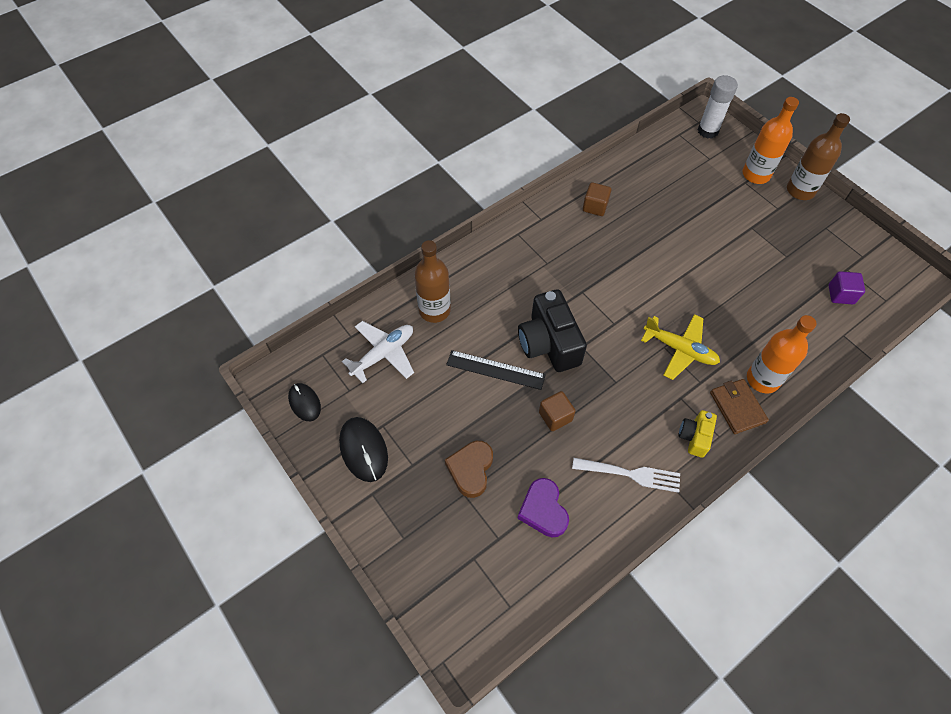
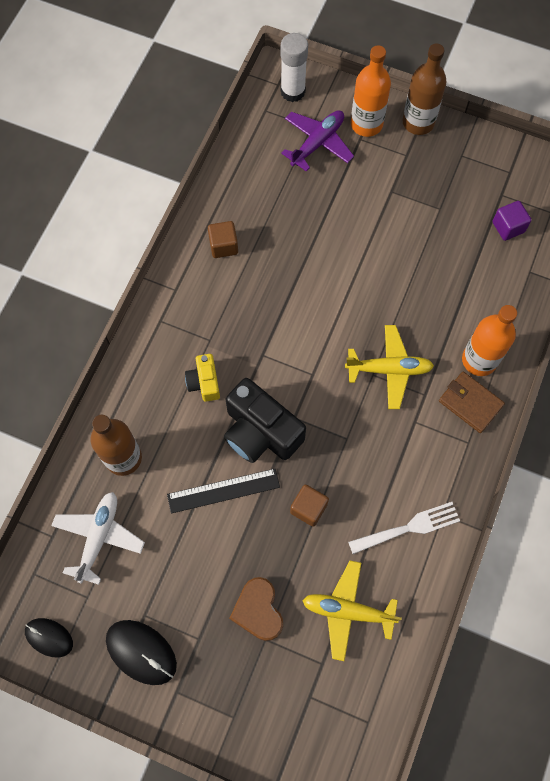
camera: 30 degrees left, 10 degrees up
purple heart [517,478,569,537] -> yellow plane [302,561,402,661]
yellow camera [679,410,717,458] -> yellow camera moved to [185,354,220,402]
none -> purple plane [281,110,354,172]

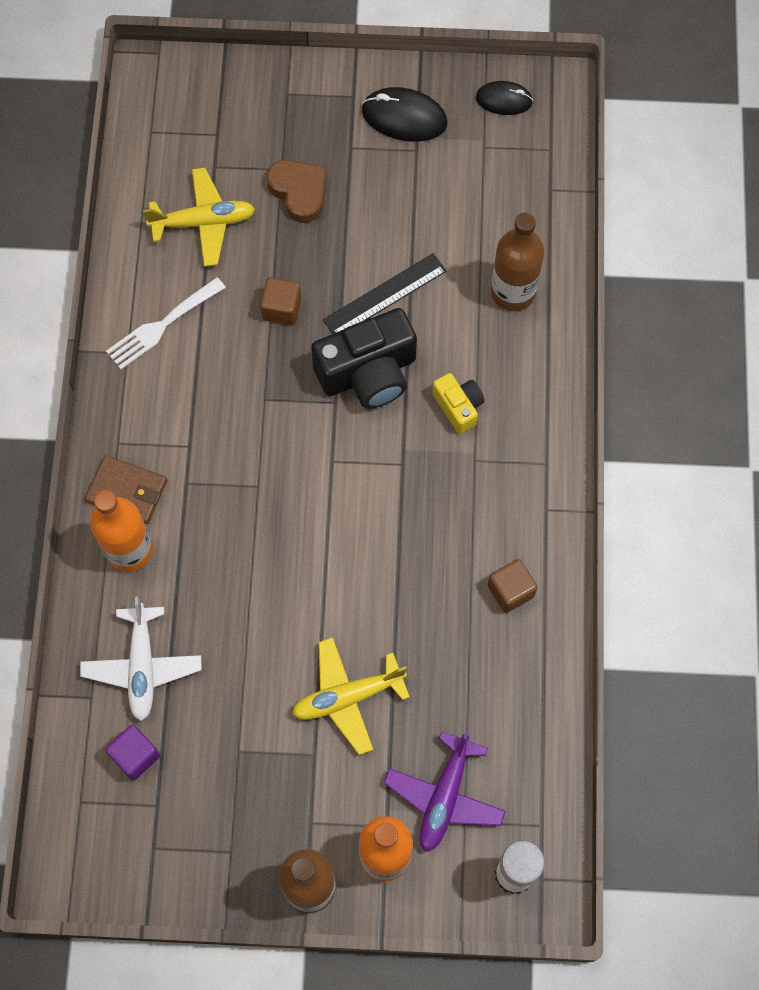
camera: 160 degrees right, 0 degrees up
white plane [51,492,145,585] -> white plane moved to [80,597,201,721]
black camera [224,378,306,463] -> black camera turned 135 degrees clockwise [311,308,417,409]
yellow plane [345,325,434,409] -> yellow plane moved to [292,637,410,755]

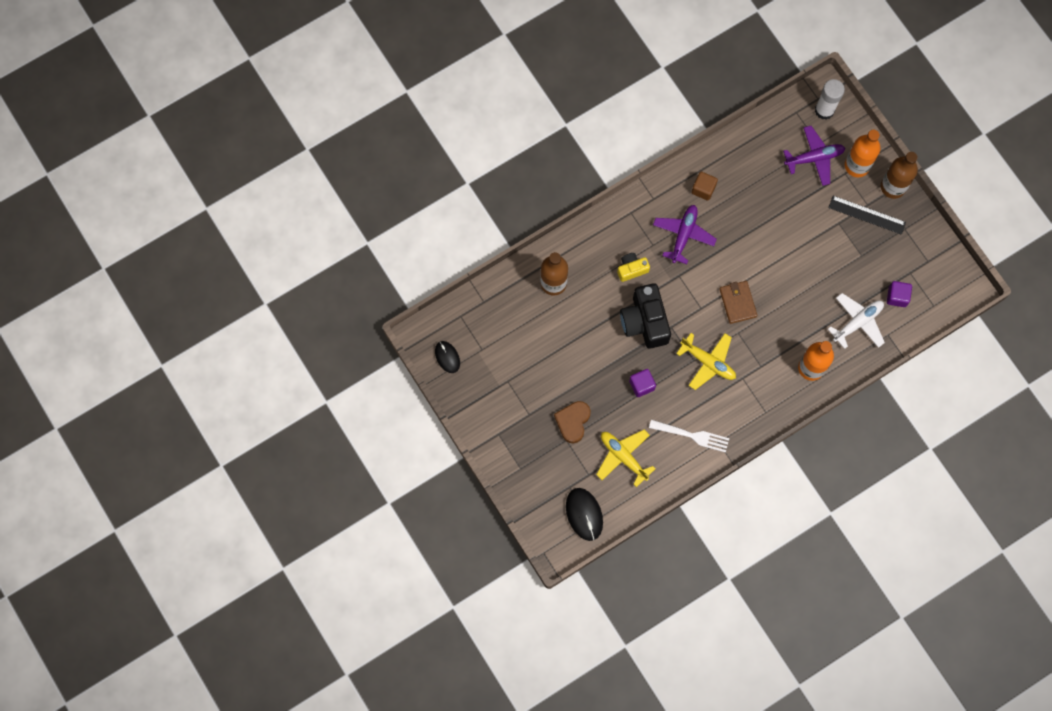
camera: 125 degrees left, 5 degrees up
brown wallet [85,455,167,524] -> brown wallet moved to [719,281,757,324]
brown cube [260,277,302,325] -> purple cube [629,369,656,397]
yellow plane [292,637,410,755] -> yellow plane moved to [676,333,736,390]
black camera [311,308,417,409] -> black camera turned 135 degrees counterclockwise [620,283,671,349]
black ruler [323,253,447,334] -> black ruler moved to [828,196,906,235]
black mouse [362,87,447,142] -> black mouse moved to [566,488,603,541]
yellow camera [432,373,485,434] -> yellow camera turned 45 degrees clockwise [617,253,650,282]
none -> purple plane [653,205,717,264]

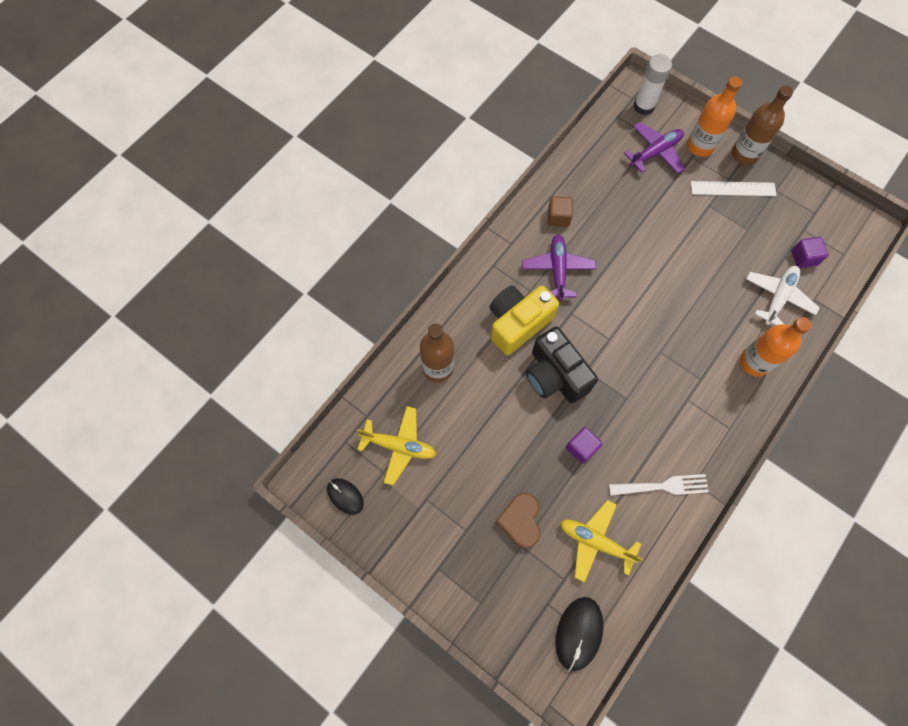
camera: 20 degrees left, 5 degrees down
black mouse [566,488,603,541] -> black mouse turned 60 degrees clockwise [555,597,604,671]
yellow camera [617,253,650,282] -> yellow camera [490,286,559,355], size x1.87
yellow plane [676,333,736,390] -> yellow plane moved to [356,406,436,485]
brown wallet [719,281,757,324] -> none
black ruler [828,196,906,235] -> white ruler [691,181,777,196]

